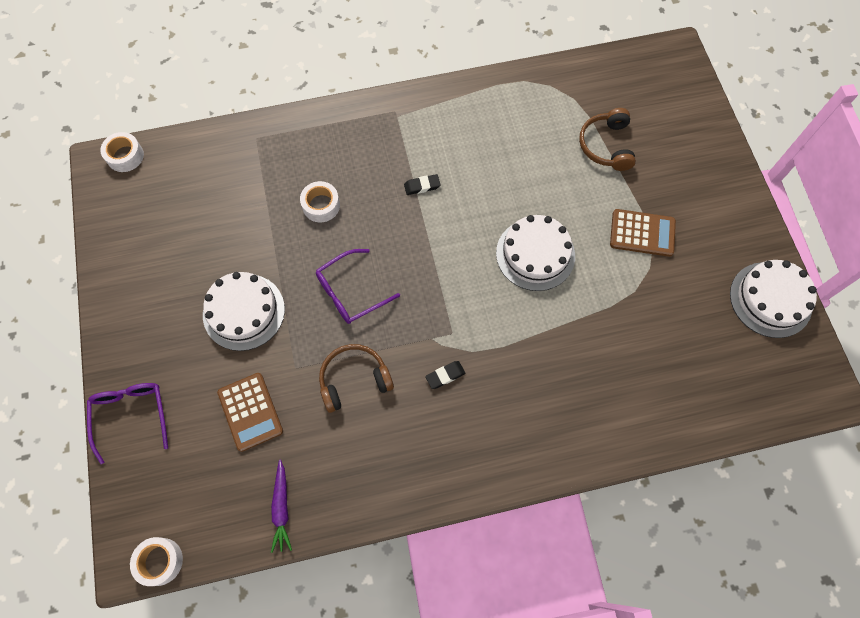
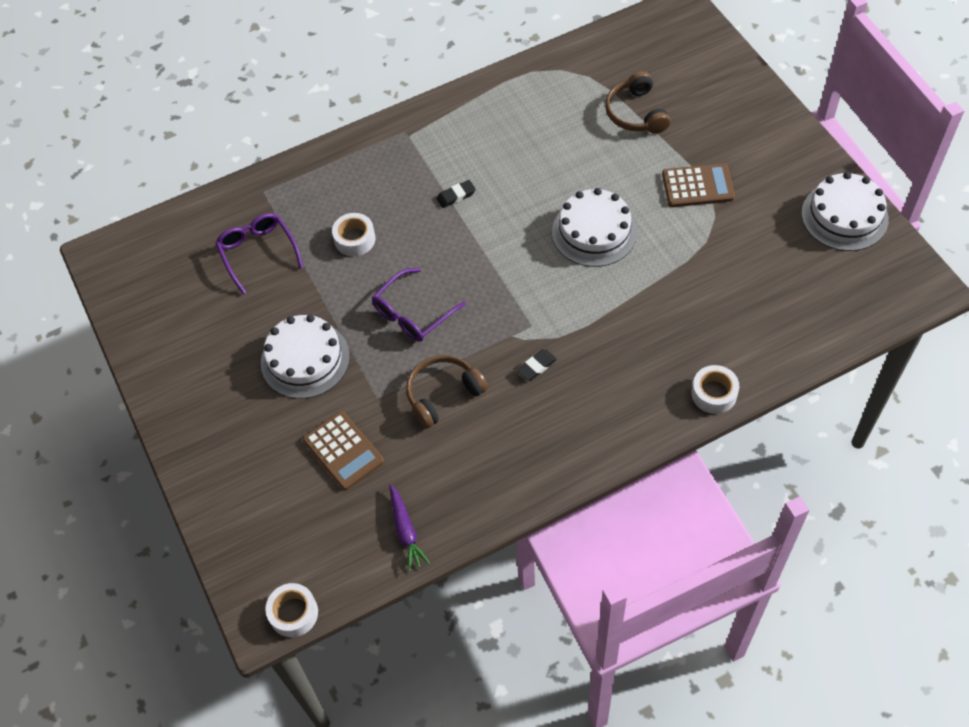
camera: 10 degrees left, 10 degrees down
purple glasses [87,383,168,464] -> purple glasses moved to [215,213,304,295]
white tape [100,132,144,172] -> white tape moved to [692,365,739,414]

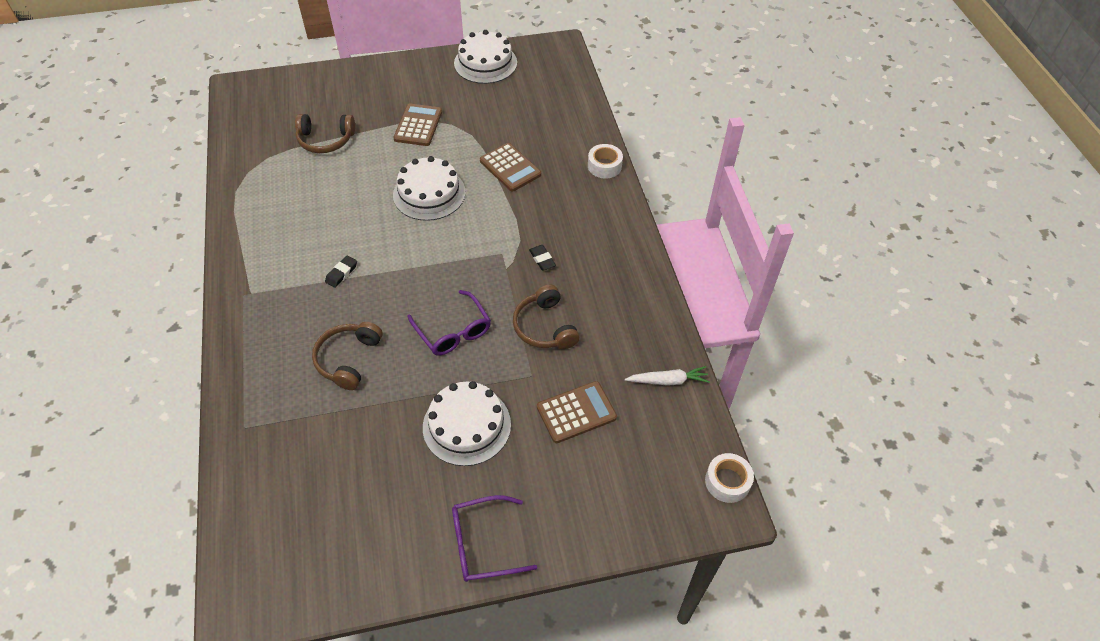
camera: 80 degrees left, 5 degrees down
purple glasses [215,213,304,295] -> purple glasses moved to [452,495,537,582]
white tape [332,213,375,256] -> brown headphones [312,322,383,390]
purple carrot [389,484,430,571] -> white carrot [625,366,710,386]
black eraser [437,180,476,208] -> black eraser turned 45 degrees clockwise [325,255,357,288]
none -> brown calculator [480,143,541,192]

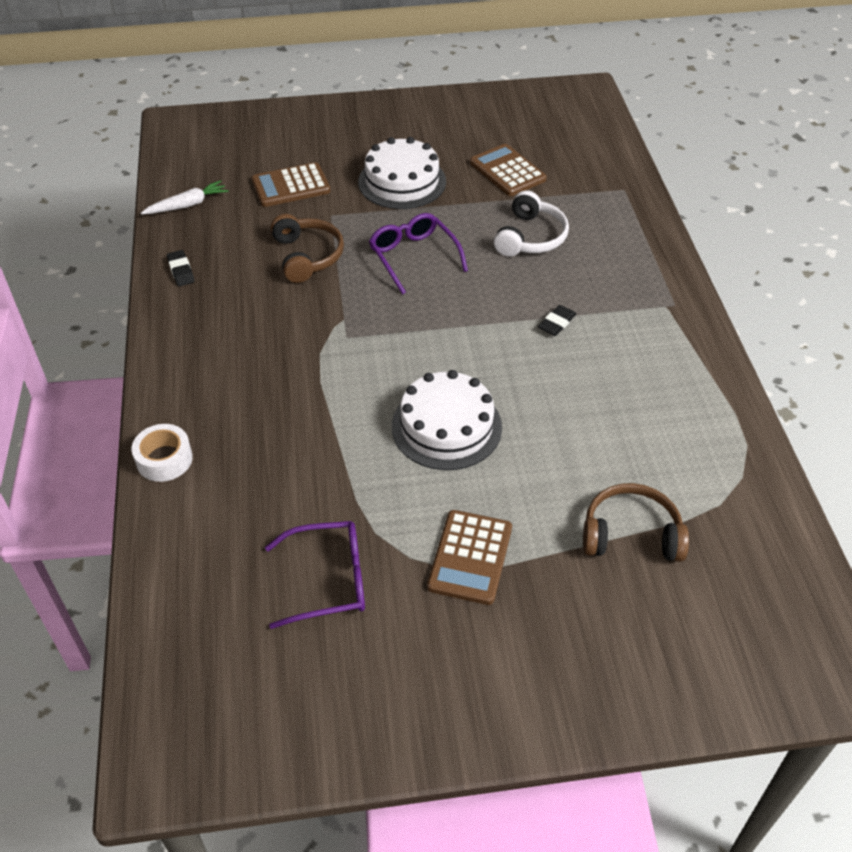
camera: 175 degrees left, 5 degrees down
brown headphones [312,322,383,390] -> white headphones [494,190,569,257]
purple glasses [452,495,537,582] -> purple glasses moved to [265,521,365,629]
white cake [454,30,517,84] -> none
brown calculator [480,143,541,192] -> brown calculator moved to [470,144,547,196]
black eraser [529,245,556,271] -> black eraser moved to [167,250,195,286]
white carrot [625,366,710,386] -> white carrot turned 150 degrees clockwise [141,180,229,214]
white tape [705,453,754,503] -> none

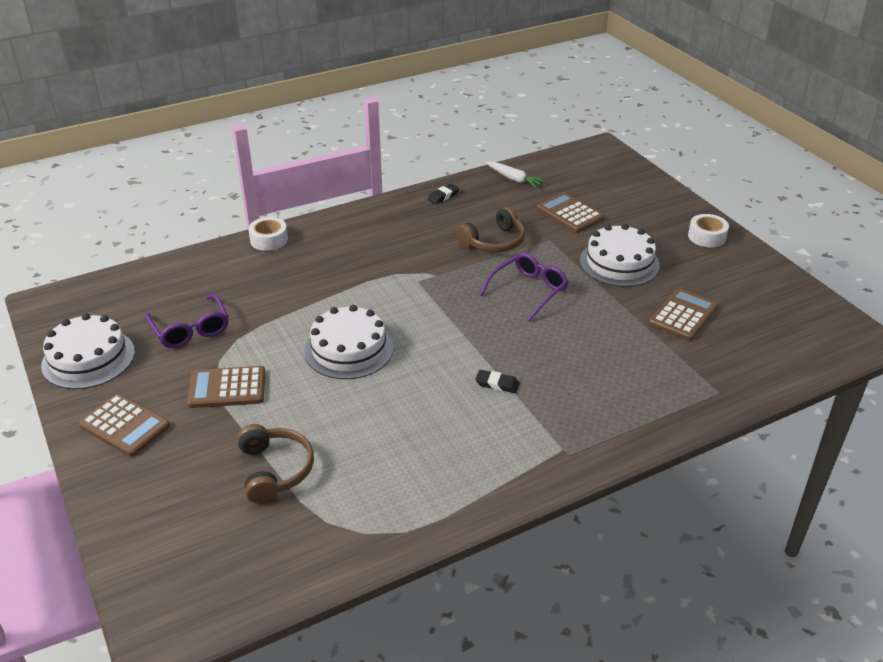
camera: 70 degrees right, 10 degrees down
white headphones [494,190,569,257] -> none
none -> white cake [41,313,135,389]
none -> brown calculator [79,394,170,457]
none -> white tape [688,214,729,248]

